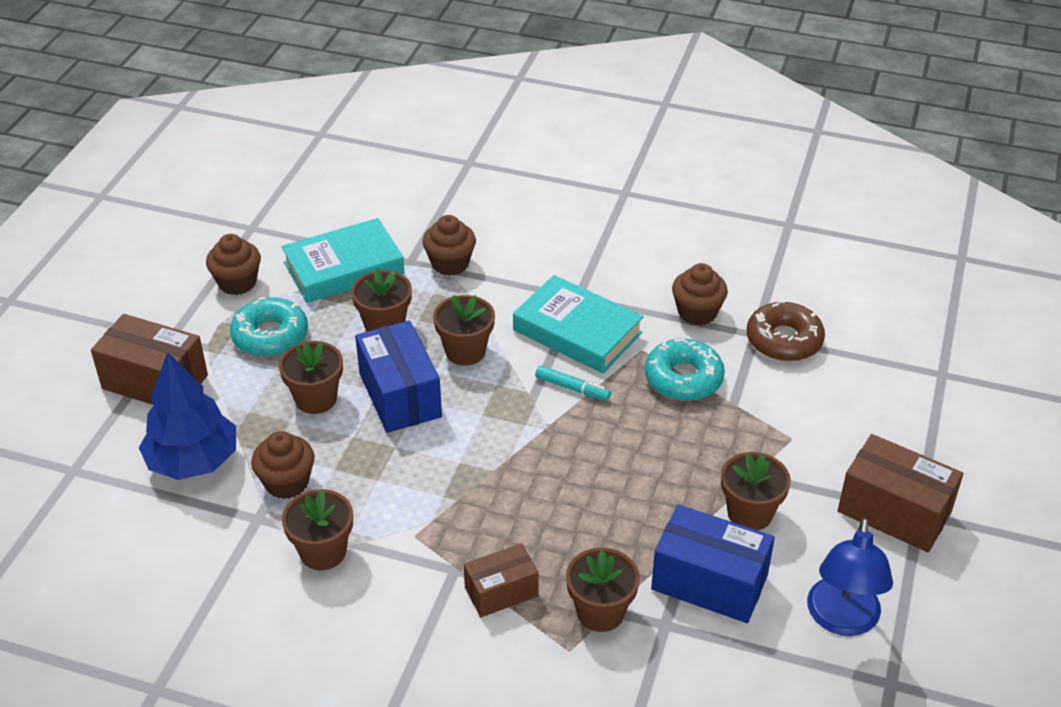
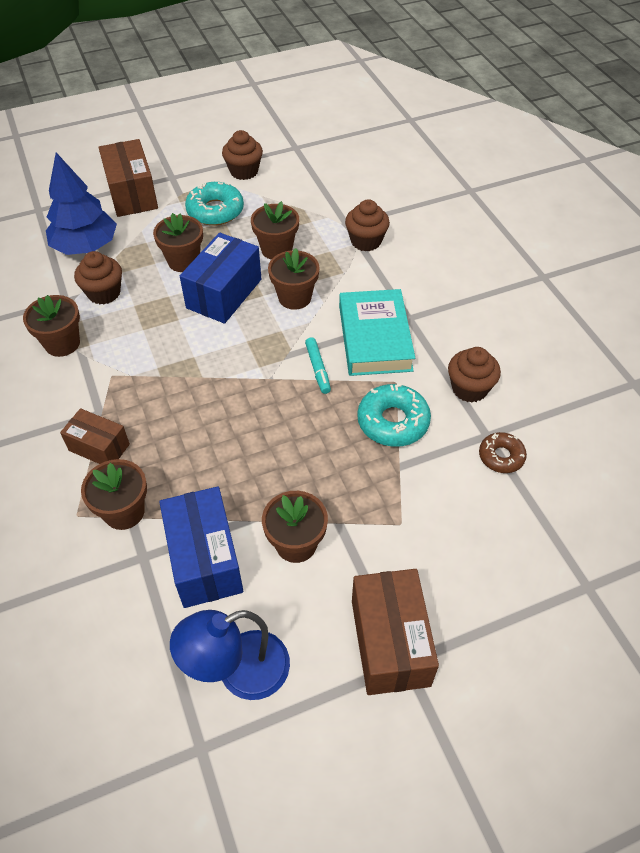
camera: 50 degrees right, 10 degrees up
turquoise book [281,218,405,303] -> none
brown donut [747,301,825,361] -> brown donut [479,432,527,473], size x0.62

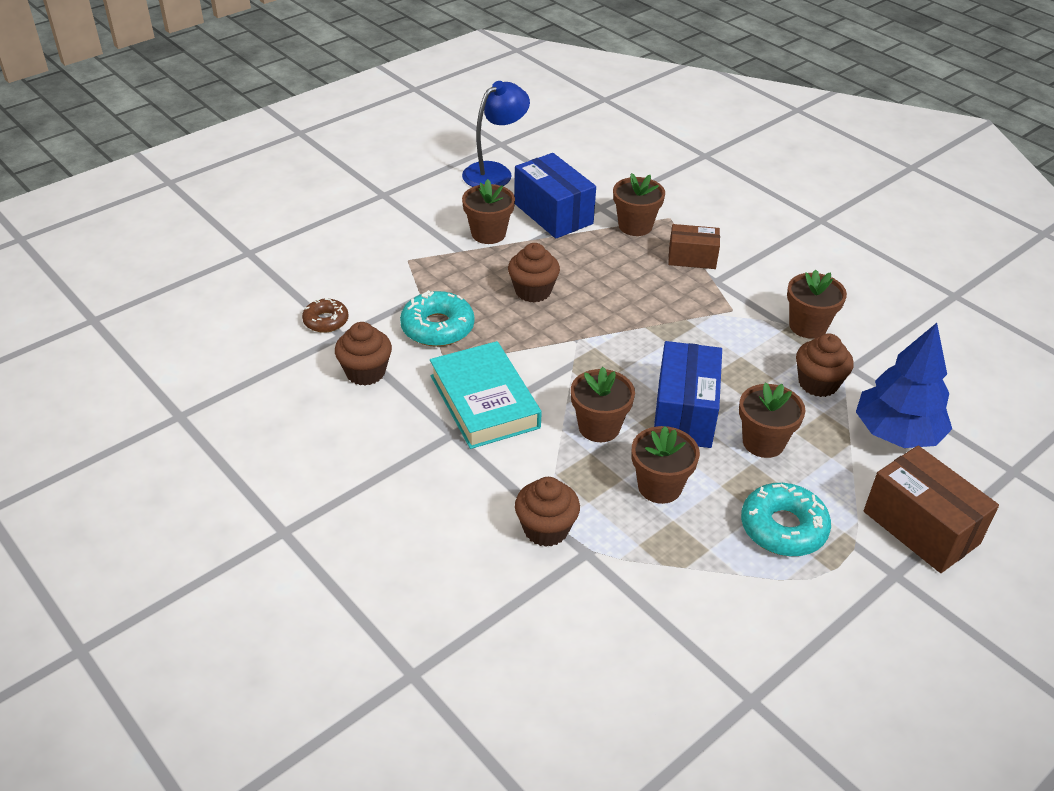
camera: 160 degrees right, 10 degrees down
brown cupcake [222,130,263,180] -> brown cupcake moved to [508,243,560,303]
turquoise marker [305,337,331,394] -> none
brown box [352,569,439,695] -> none

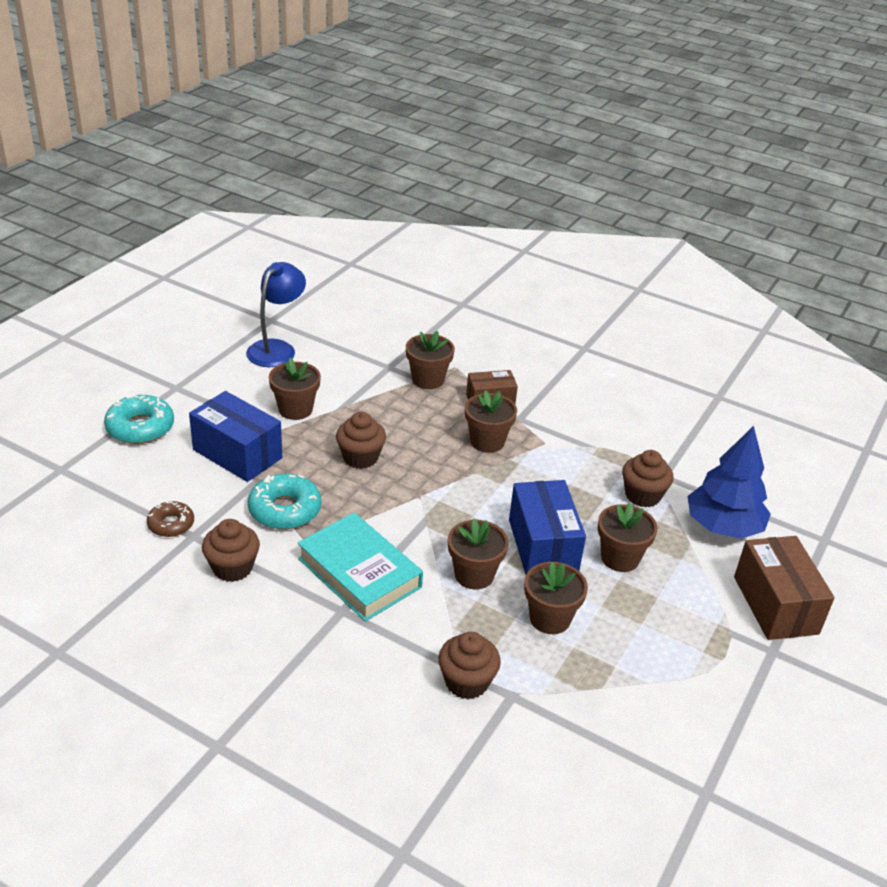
camera: 20 degrees left, 5 degrees down
blue box [514,153,596,239] -> blue box moved to [189,391,282,482]
turquoise donut [741,483,831,556] -> turquoise donut moved to [104,395,174,444]
brown flower pot [787,269,847,339] -> brown flower pot moved to [465,390,517,453]
brown box [864,446,999,573] -> brown box turned 45 degrees clockwise [734,536,835,640]

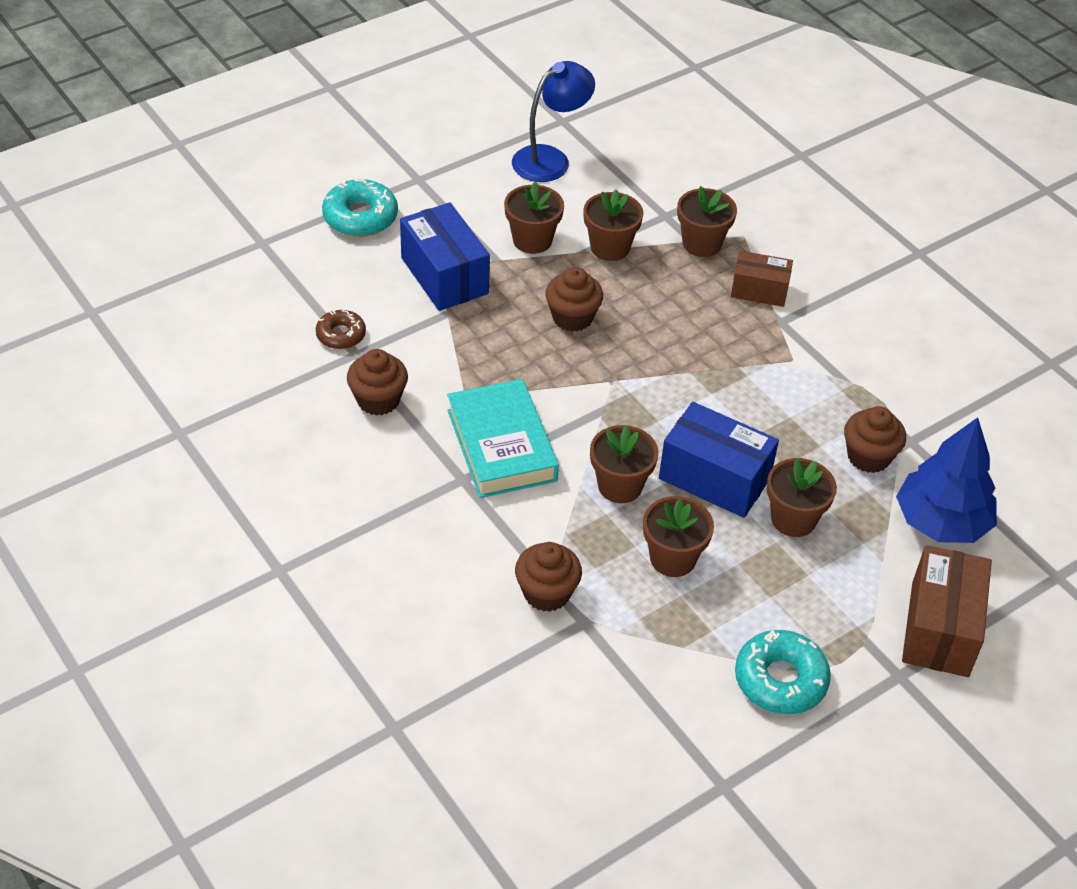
camera: 25 degrees right, 10 degrees up
turquoise donut [248,474,321,529] -> turquoise donut moved to [735,630,831,714]
brown flower pot [465,390,517,453] -> brown flower pot moved to [583,190,644,261]
blue box [509,480,586,575] -> blue box turned 75 degrees counterclockwise [659,402,779,518]

